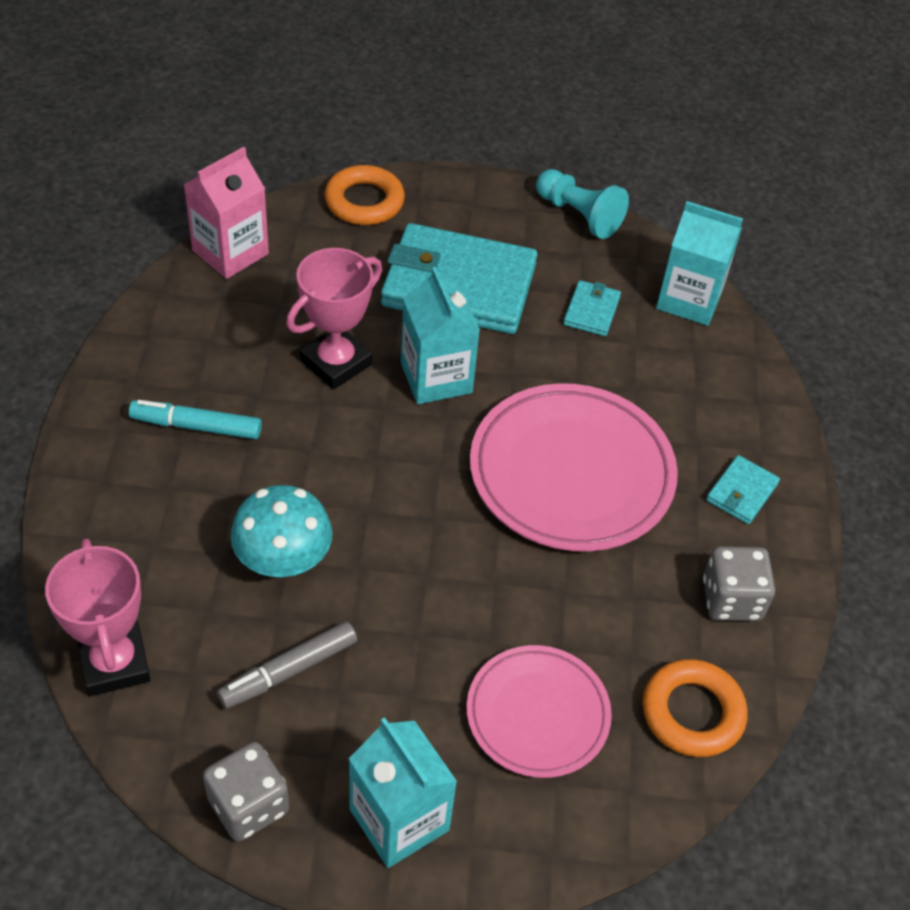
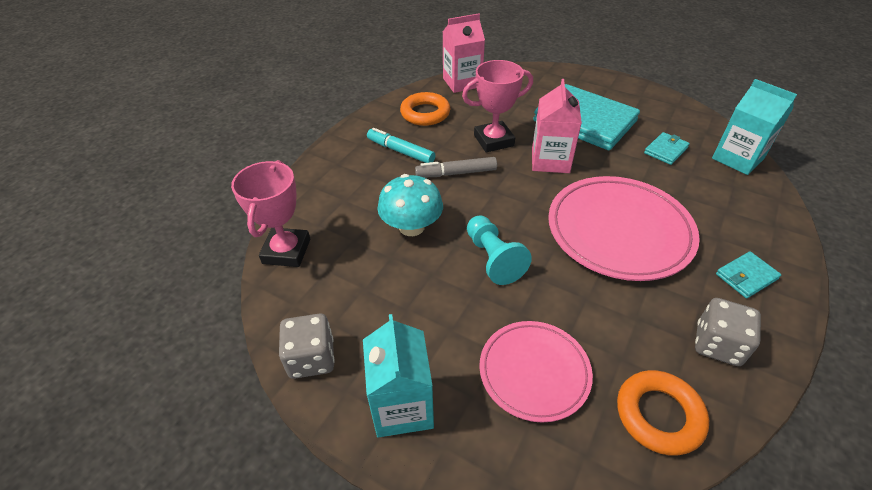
camera: 30 degrees right, 5 degrees down
grey marker [217,621,357,709] -> grey marker moved to [415,157,497,177]
orange ring [325,165,405,225] -> orange ring moved to [400,92,450,126]
turquoise carton [401,267,480,404] -> pink carton [532,79,582,173]
turquoise pawn [536,169,629,239] -> turquoise pawn moved to [467,215,532,285]

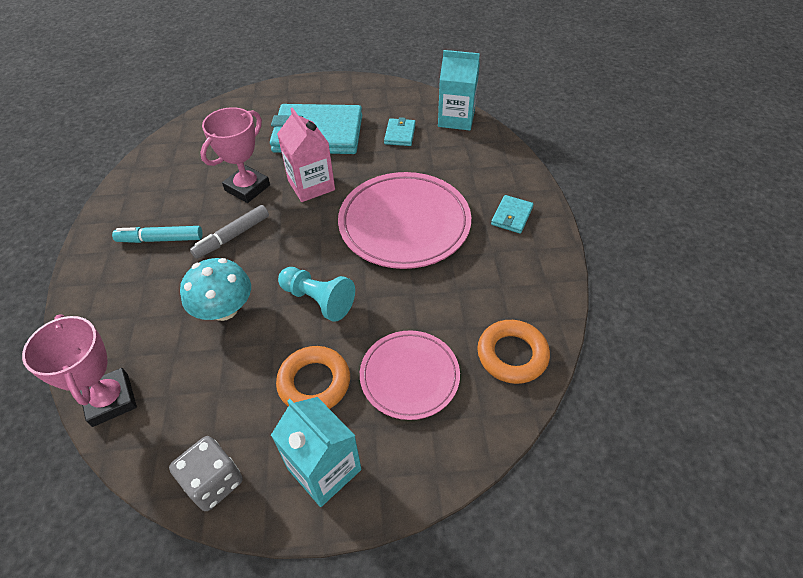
camera: 35 degrees left, 5 degrees up
orange ring [400,92,450,126] -> orange ring moved to [276,346,350,409]
pink carton [443,13,485,93] -> none
grey dice [695,298,761,366] -> none

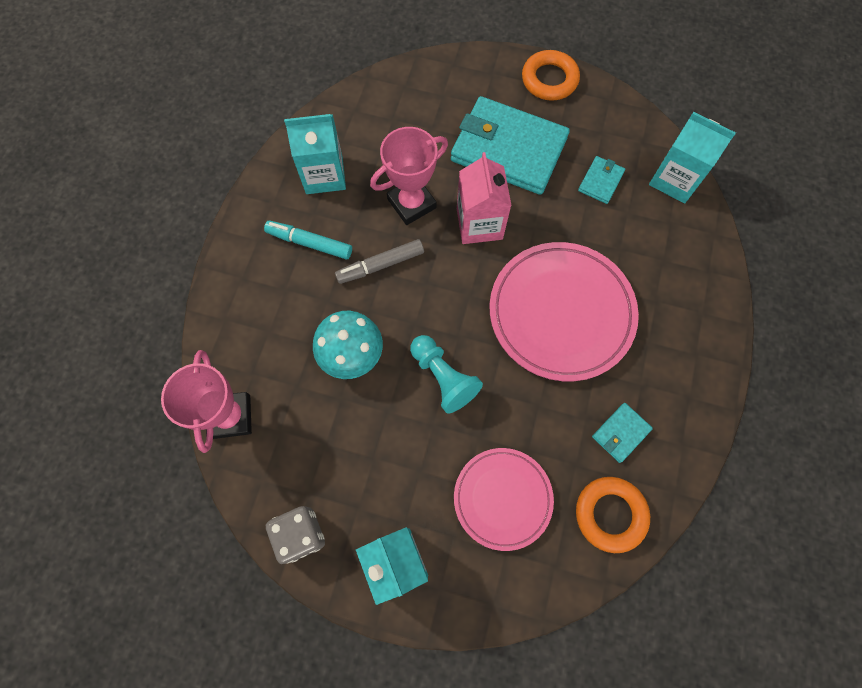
camera: 20 degrees right, 20 degrees up
orange ring [276,346,350,409] -> orange ring moved to [522,50,580,101]
turquoise wallet [491,195,534,234] -> turquoise wallet moved to [592,403,653,463]
none -> turquoise carton [284,114,346,194]

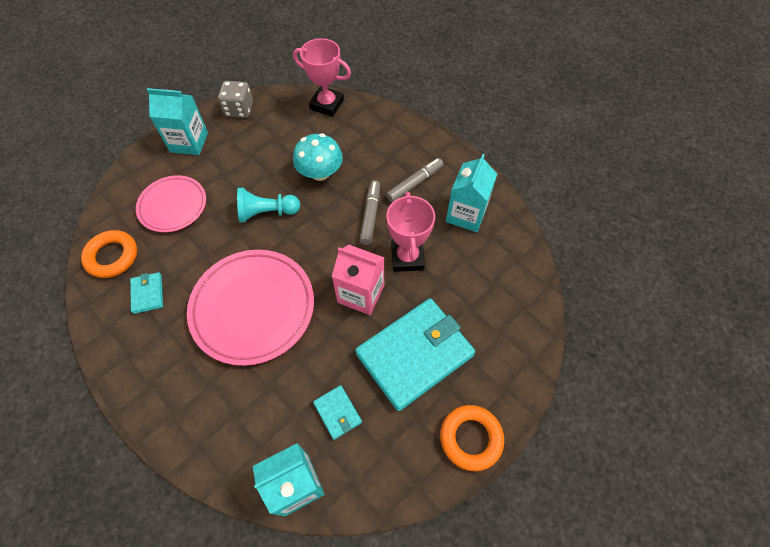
camera: 120 degrees right, 10 degrees down
turquoise marker [264,221,352,260] -> grey marker [386,158,443,202]

